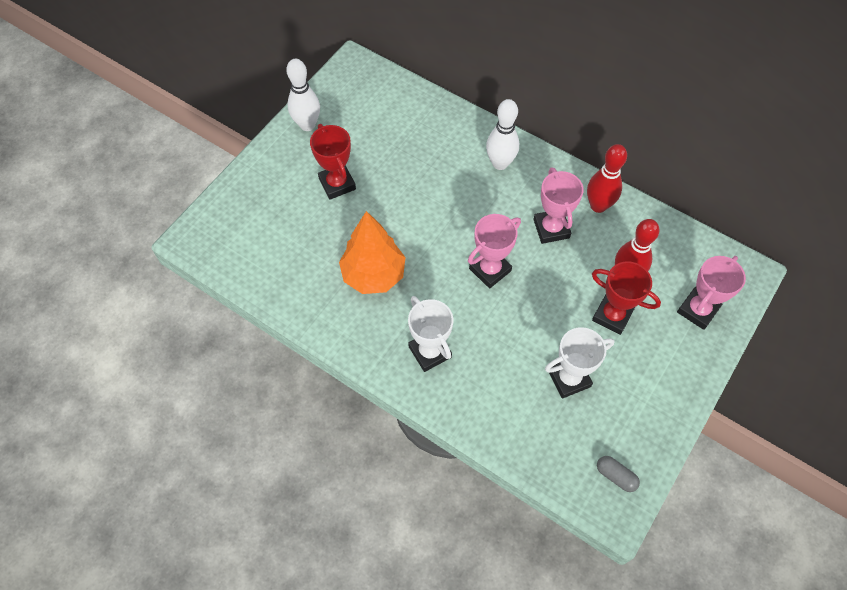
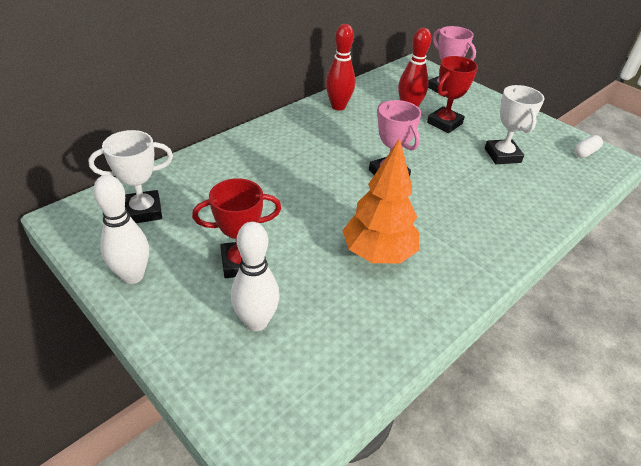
camera: 80 degrees left, 20 degrees down
white trophy [408,296,453,372] -> white trophy moved to [88,130,173,223]
white bowling pin [486,99,519,170] -> white bowling pin moved to [231,222,280,331]
pink trophy [534,167,584,244] -> none
grey capsule [597,456,640,492] -> white capsule [574,135,603,158]

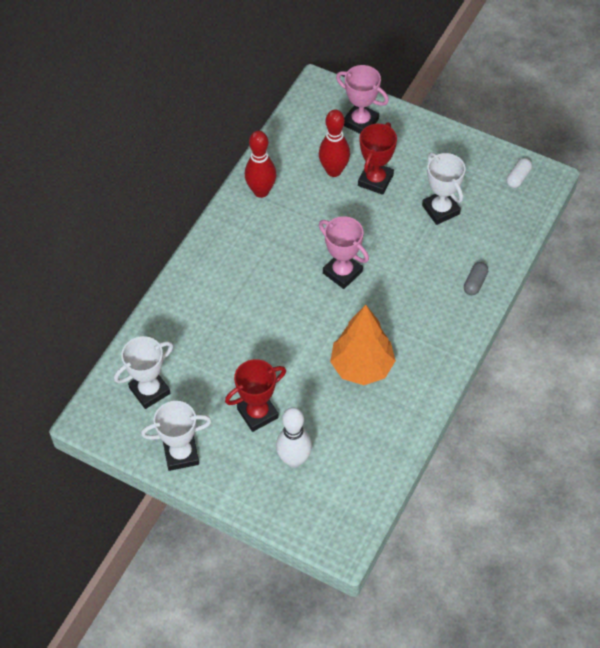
camera: 15 degrees left, 15 degrees up
white bowling pin [93,175,149,284] -> white trophy [141,401,212,471]
none -> grey capsule [464,262,488,295]

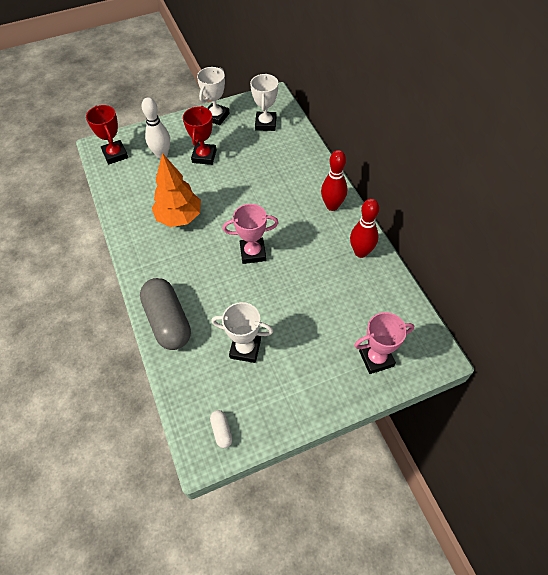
camera: 130 degrees right, 0 degrees up
red bowling pin [319,110,350,177] -> red bowling pin moved to [321,150,347,211]
red trophy [358,122,397,195] -> red trophy moved to [86,105,128,165]
grey capsule [464,262,488,295] -> grey capsule [140,278,191,350], size x2.34

